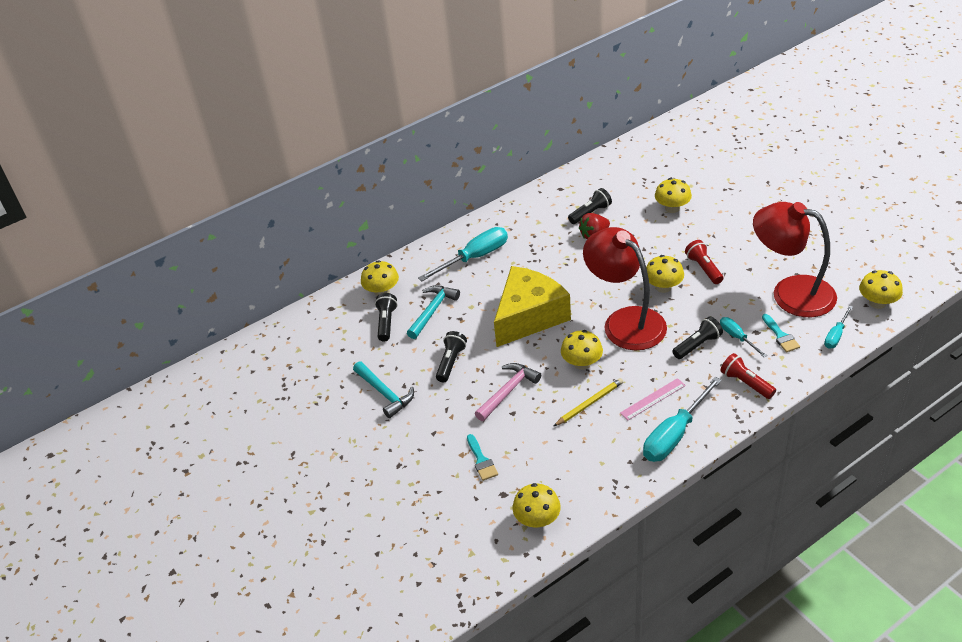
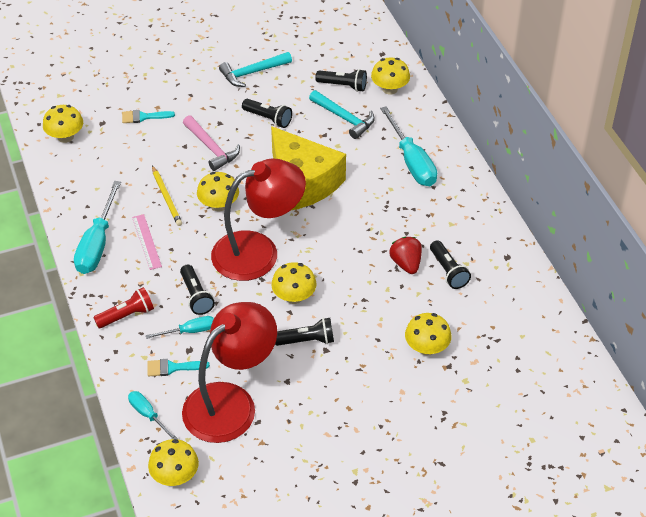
camera: 100 degrees right, 5 degrees up
turquoise screwdriver [643,377,722,462] -> turquoise screwdriver turned 135 degrees counterclockwise [74,181,121,274]
red flashlight [685,240,723,284] -> black flashlight [275,318,334,346]

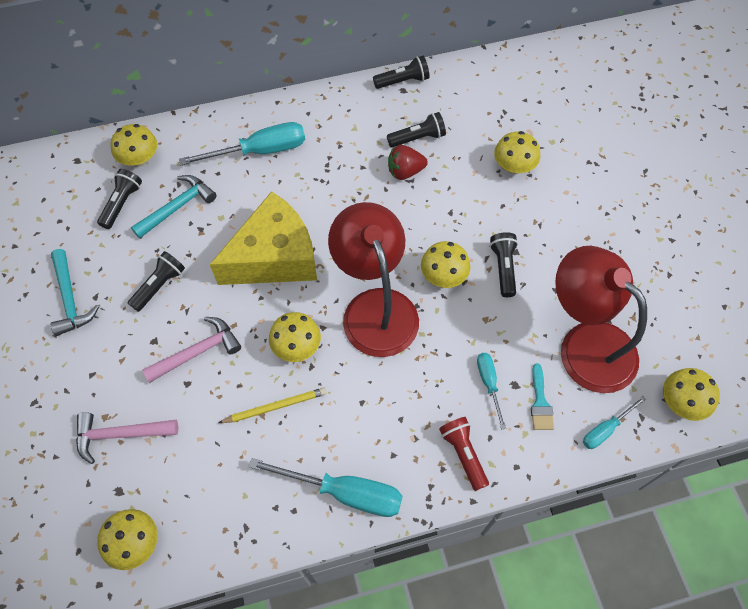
camera: 85 degrees left, 15 degrees up
turquoise brush [122,110,175,123] -> pink hammer [76,412,178,464]
pink ruler [132,214,162,270] -> none
black flashlight [180,265,215,315] -> black flashlight moved to [373,56,430,89]

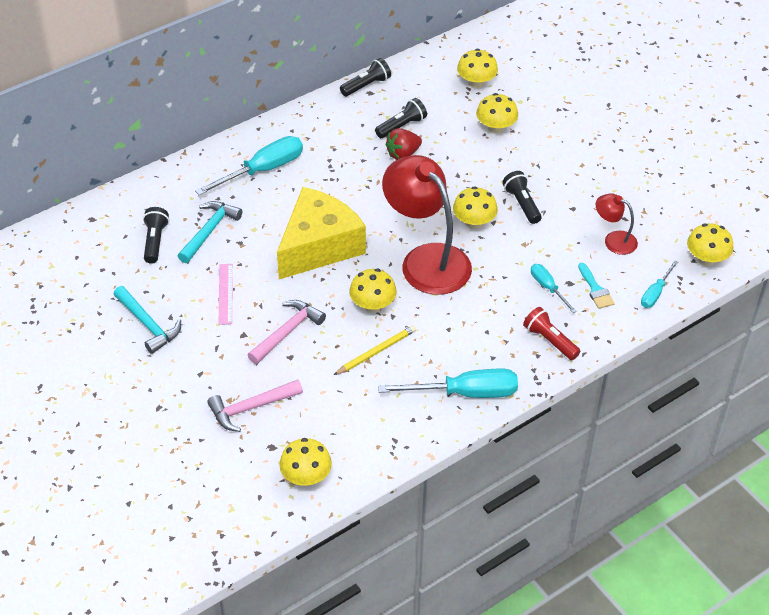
camera: 20 degrees left, 15 degrees down
yellow mushroom [110,124,157,167] -> yellow mushroom moved to [457,49,498,89]
black flashlight [128,251,185,312] -> pink ruler [219,264,233,325]
red lamp [555,246,647,393] -> red lamp [596,194,638,255], size x0.48

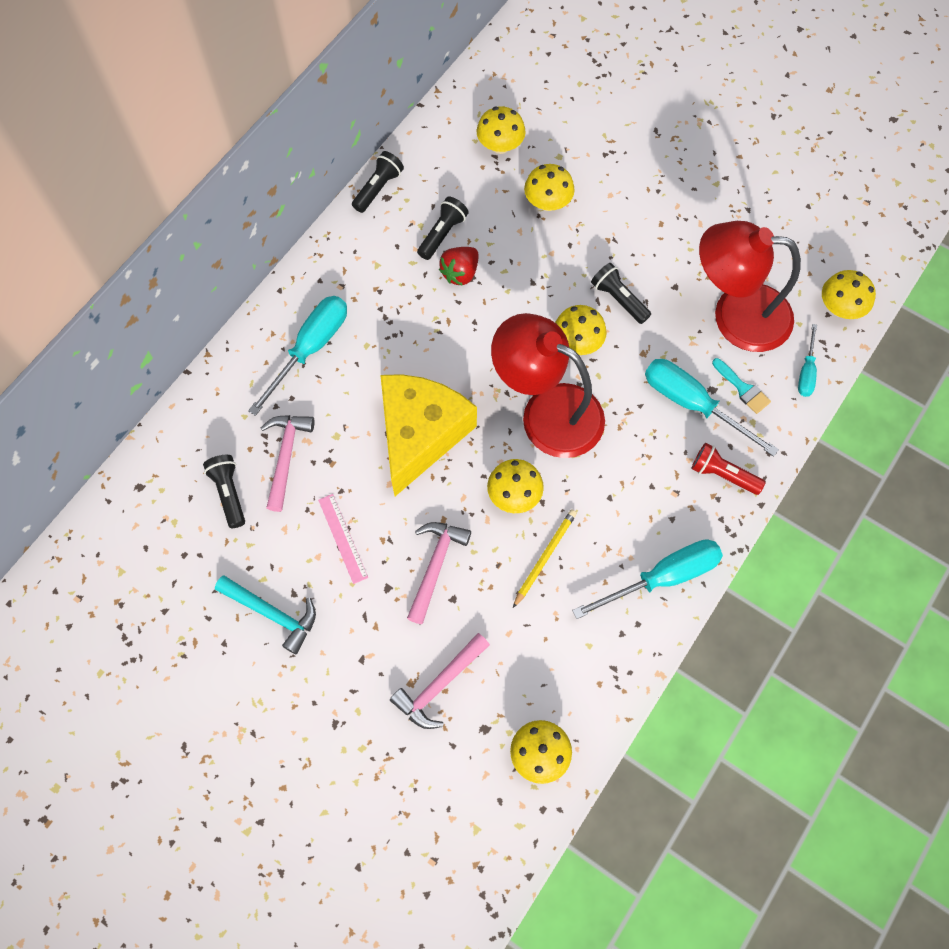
camera: 20 degrees left, 20 degrees up
turquoise hammer [178,201,242,263] -> pink hammer [261,415,315,512]
turquoise screwdriver [531,264,577,313] -> turquoise screwdriver [645,359,779,457], size x1.84
red lamp [596,194,638,255] -> red lamp [699,221,801,352], size x2.09

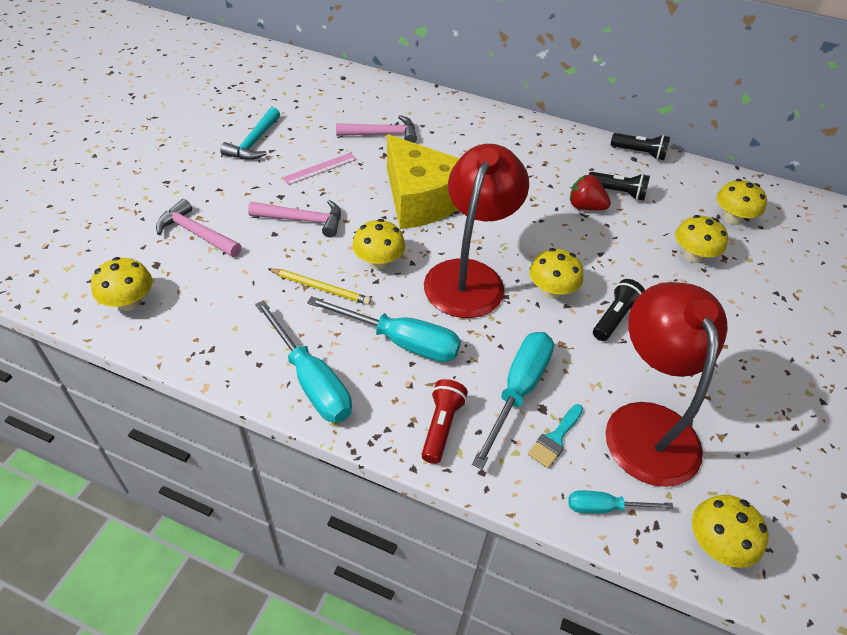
camera: 75 degrees right, 20 degrees down
black flashlight [203,455,245,528] -> none
turquoise screwdriver [248,296,347,416] -> turquoise screwdriver moved to [307,296,461,362]
yellow cheese [380,374,477,496] -> yellow cheese turned 45 degrees clockwise [387,134,460,229]

